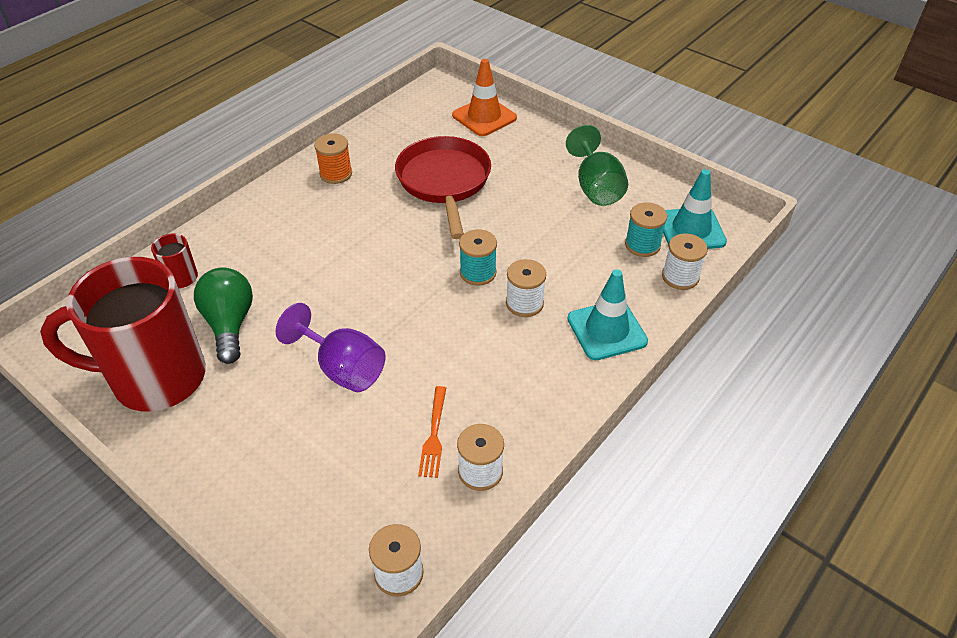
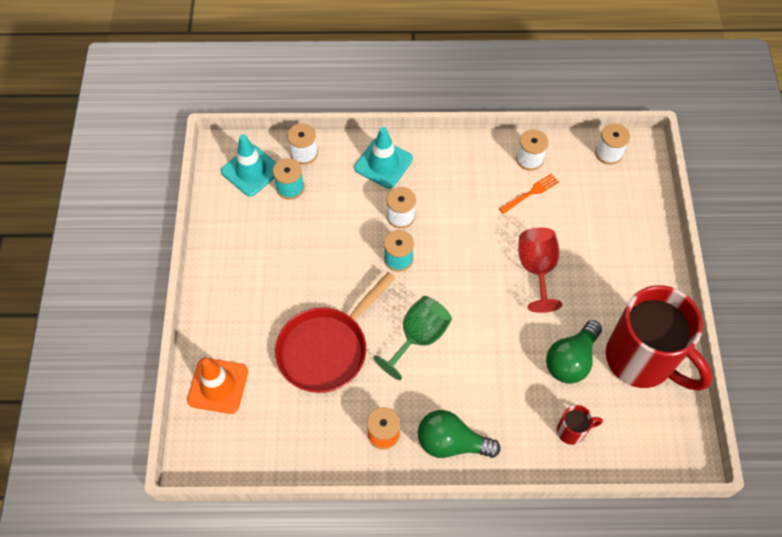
camera: 130 degrees left, 15 degrees up
purple goblet [276,303,385,392] -> red goblet [518,228,562,313]
green goblet [566,125,628,206] -> green goblet moved to [373,296,452,380]
none -> green light bulb [418,410,501,458]

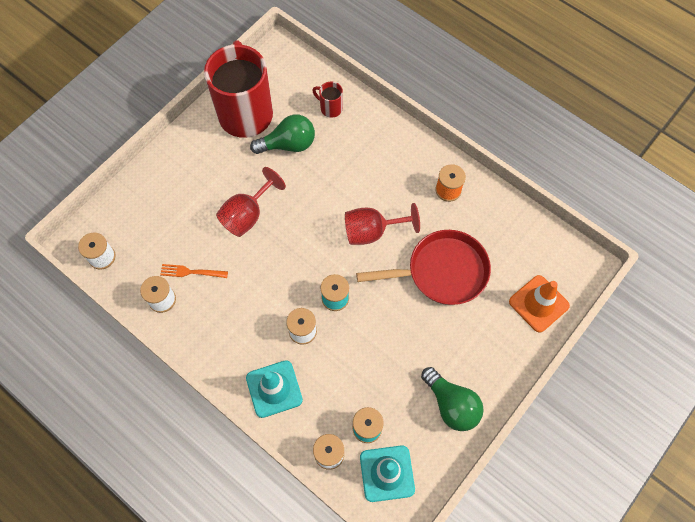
camera: 140 degrees left, 5 degrees up
green goblet [373,296,452,380] -> red goblet [345,203,420,245]
green light bulb [418,410,501,458] -> green light bulb moved to [421,367,484,431]

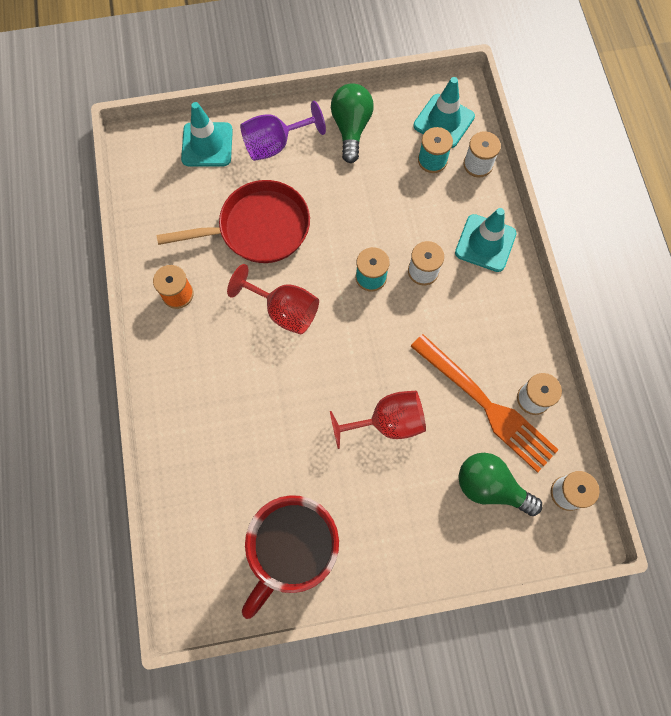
camera: 140 degrees left, 5 degrees up
orange fork [160,264,228,278] -> orange fork [410,334,558,473], size x2.14
green light bulb [250,115,315,154] -> green light bulb moved to [459,453,542,516]
red mug [312,81,343,118] -> none
red pan [356,230,491,305] -> red pan turned 135 degrees clockwise [157,180,310,263]
orange traffic cone [509,275,570,333] -> turquoise traffic cone [181,102,233,166]
none -> purple goblet [240,101,326,161]

